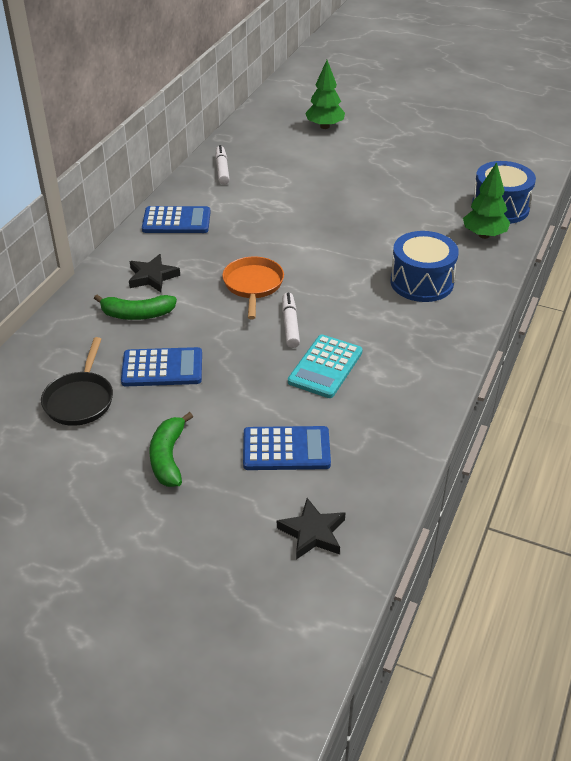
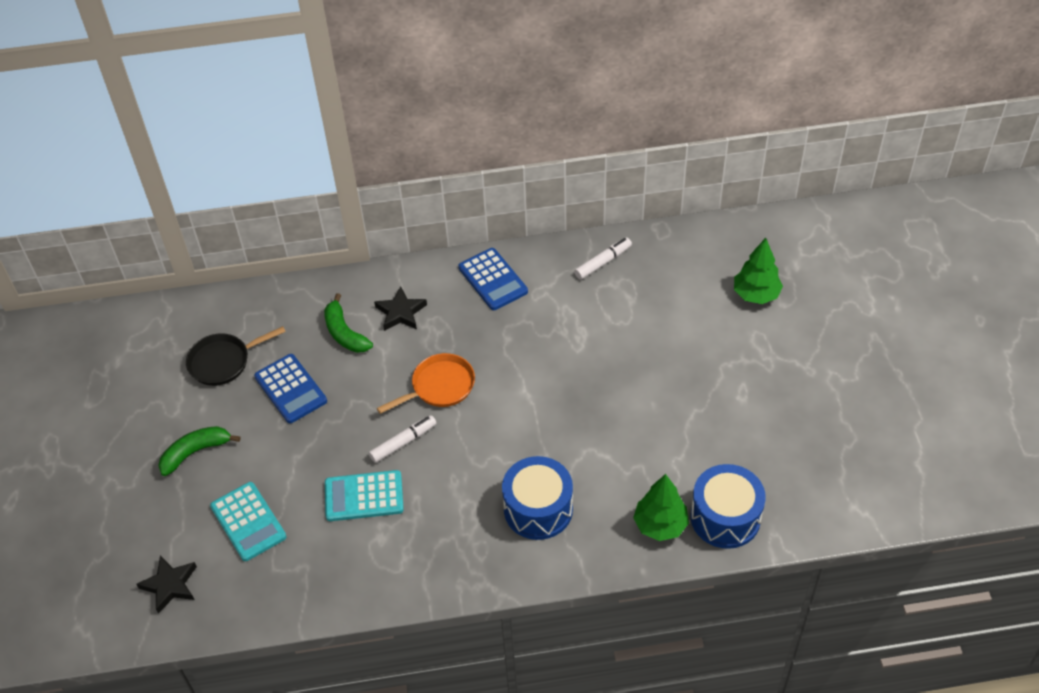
camera: 60 degrees right, 10 degrees up
blue calculator [243,426,331,470] -> turquoise calculator [210,482,286,561]

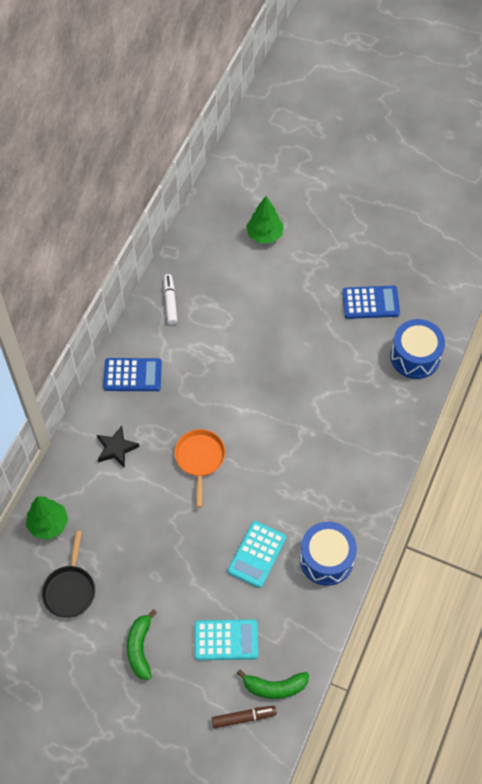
camera: 60 degrees left, 10 degrees up
black star [136,556,197,614] -> brown marker [212,706,277,728]
blue calculator [254,354,327,423] -> blue calculator moved to [342,286,400,319]
green banana [324,293,373,353] -> green banana moved to [237,670,309,699]
white marker [369,415,436,463] -> none
blue drum [502,456,573,540] -> blue drum moved to [300,522,357,586]
green tree [633,474,689,541] -> green tree moved to [26,496,68,540]

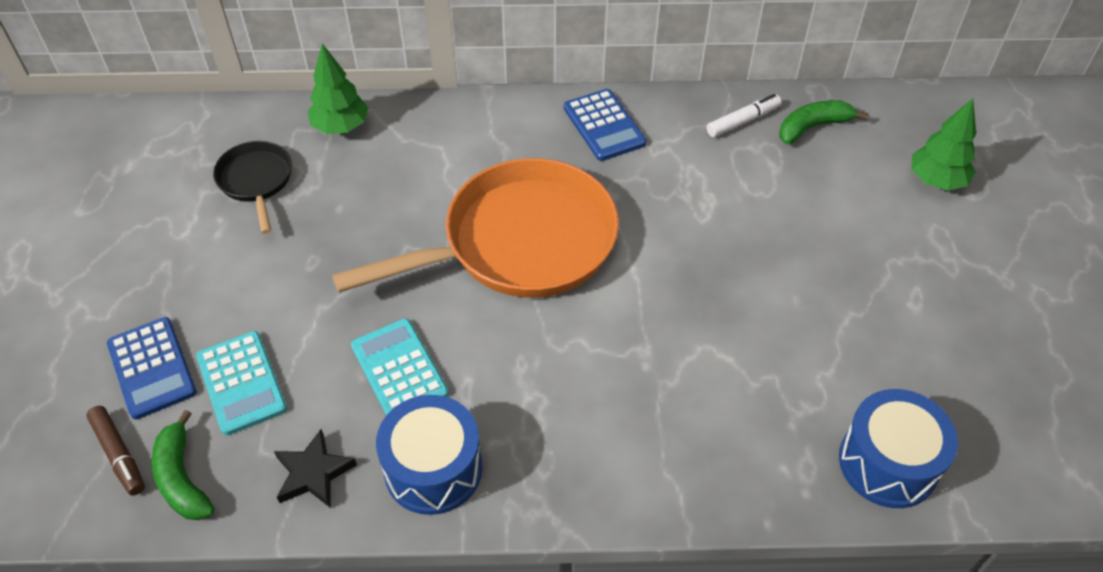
camera: 65 degrees right, 10 degrees down
black pan [41,531,95,618] -> black pan turned 90 degrees clockwise [213,141,292,234]
black star [97,426,139,468] -> black star moved to [274,429,357,508]
green banana [127,609,157,680] -> green banana moved to [779,100,869,144]
orange pan [175,429,225,508] -> orange pan [332,158,619,298], size x2.10
turquoise calculator [228,521,286,588] -> turquoise calculator turned 60 degrees clockwise [351,318,449,415]
blue calculator [342,286,400,319] -> blue calculator moved to [107,317,197,420]

